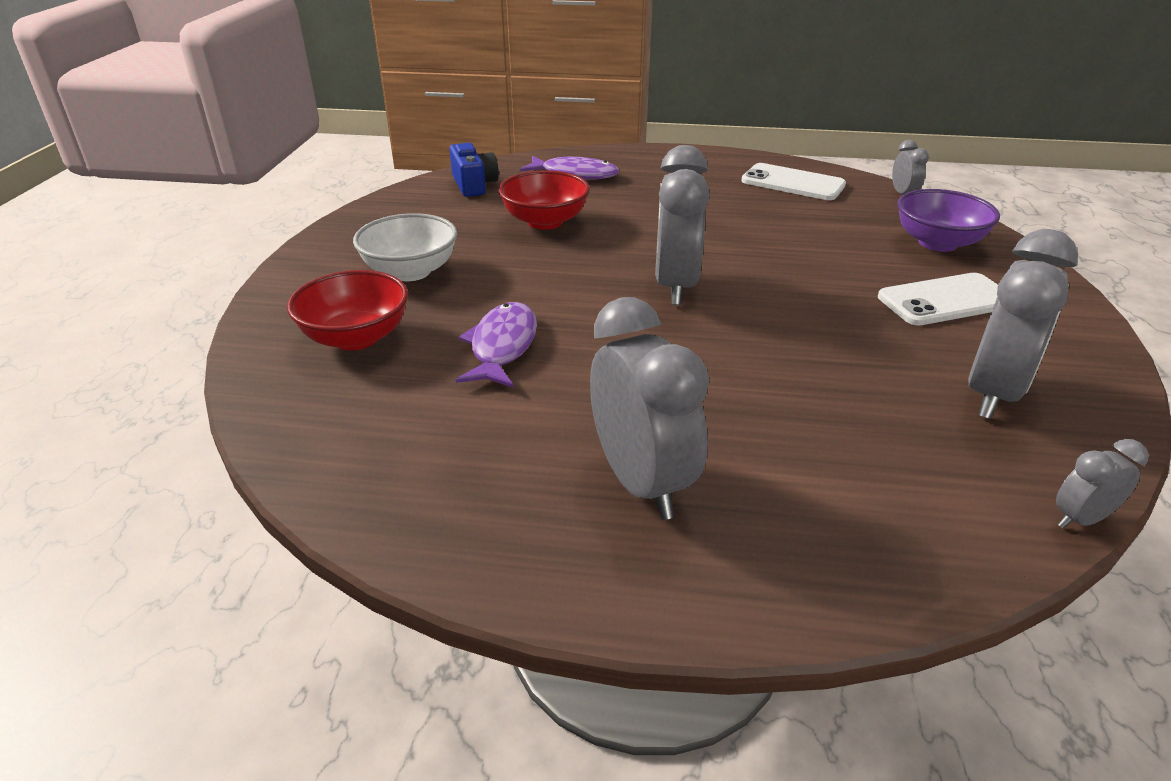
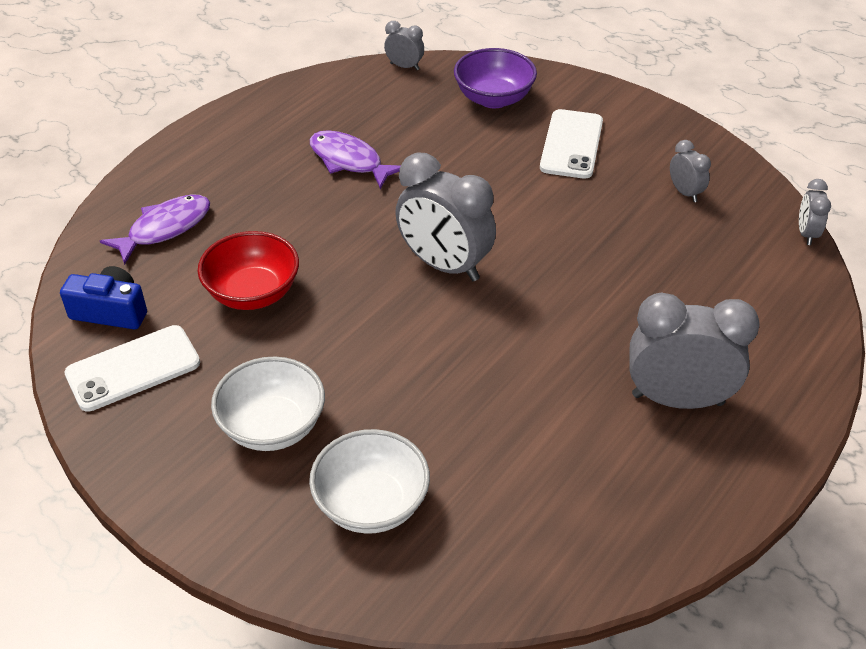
camera: 60 degrees left, 10 degrees up
red bowl [287,270,408,350] -> white bowl [309,429,430,534]
purple fish [456,302,537,388] -> purple fish moved to [310,130,401,189]
white phone [741,163,846,200] -> white phone moved to [64,325,200,412]
grey clock [968,229,1078,419] -> grey clock [670,140,711,202], size x0.48

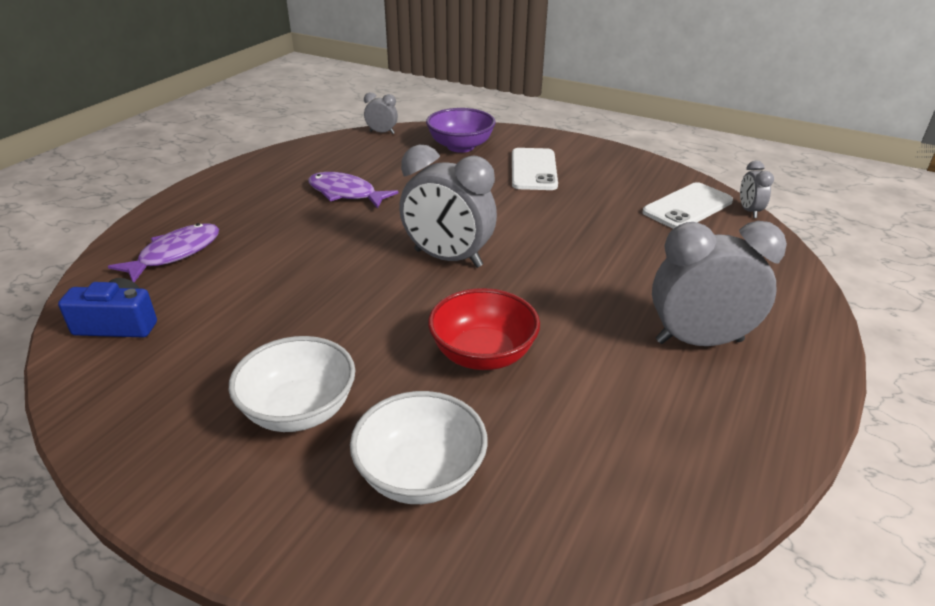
camera: 10 degrees left, 10 degrees down
white phone [64,325,200,412] -> white phone moved to [642,182,733,229]
red bowl [198,231,299,310] -> red bowl moved to [428,288,540,370]
grey clock [670,140,711,202] -> none

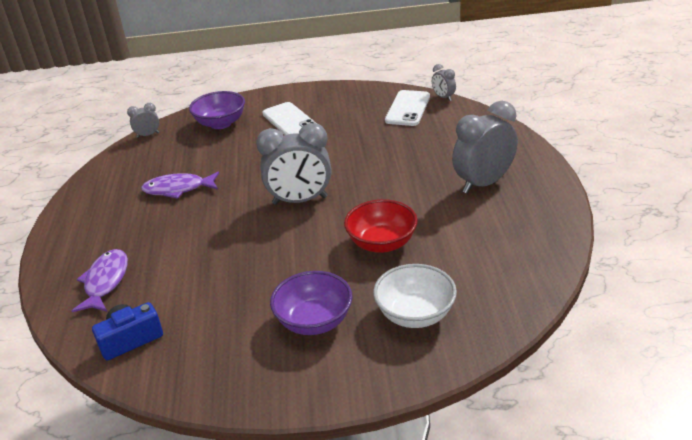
camera: 30 degrees left, 0 degrees up
white bowl [229,336,355,432] -> purple bowl [270,271,353,335]

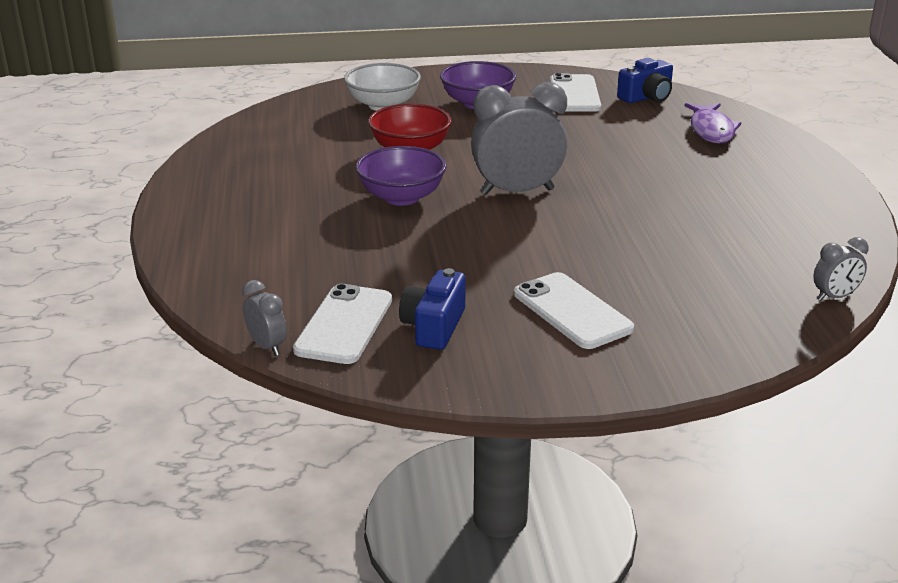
camera: 175 degrees right, 5 degrees down
purple fish [141,172,219,199] -> none
purple bowl [189,91,245,129] -> purple bowl moved to [356,146,446,206]
grey clock [452,101,518,194] -> none
none -> blue camera [399,268,466,350]
none -> white phone [550,73,601,112]

